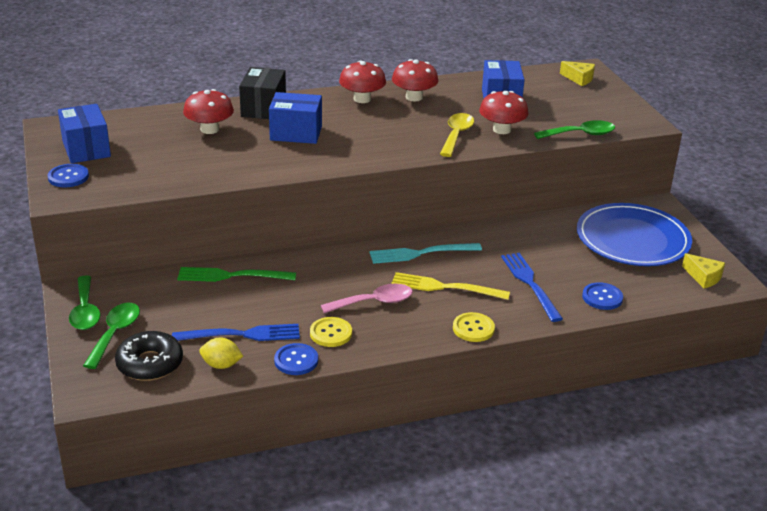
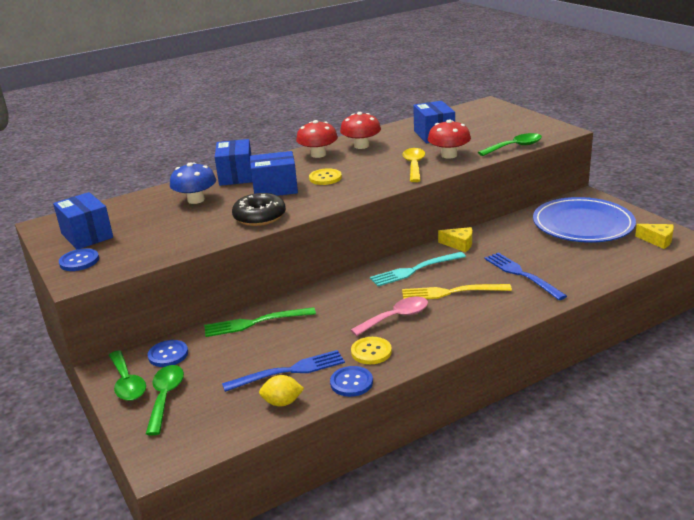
camera: 10 degrees left, 5 degrees down
black donut [115,331,183,381] -> black donut moved to [232,193,286,226]
red mushroom [183,89,234,134] -> blue mushroom [170,162,216,204]
black box [239,67,286,119] -> blue box [215,139,252,186]
yellow button [453,312,495,342] -> yellow button moved to [309,168,342,185]
yellow cheese [560,61,595,86] -> yellow cheese moved to [438,227,472,252]
blue button [582,282,623,310] -> blue button moved to [148,340,188,367]

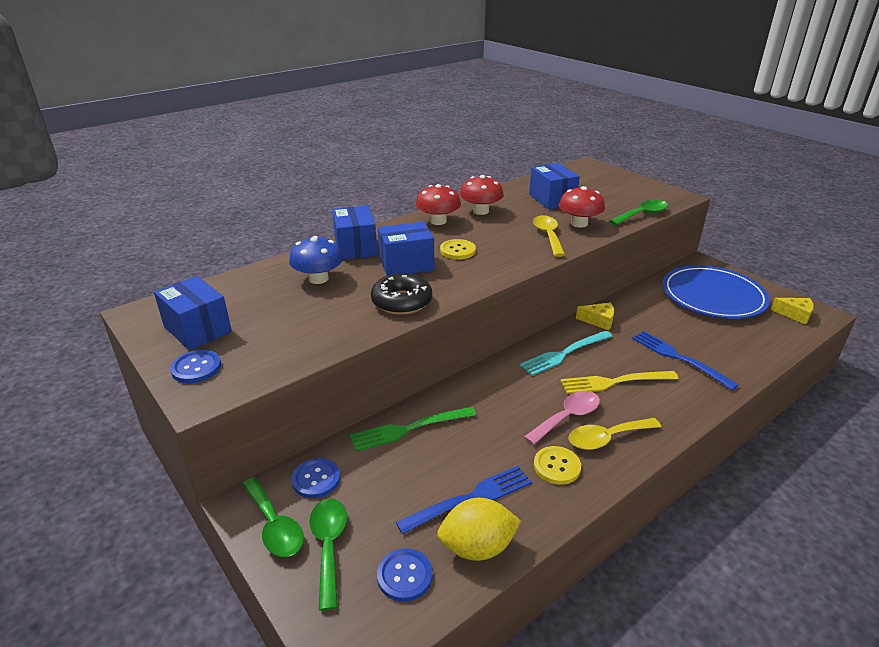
camera: 10 degrees left, 5 degrees up
yellow lemon [259,375,304,406] -> yellow lemon [437,498,521,561], size x1.56
blue button [330,366,373,397] -> blue button moved to [377,548,433,602]
none -> yellow spoon [569,418,661,450]

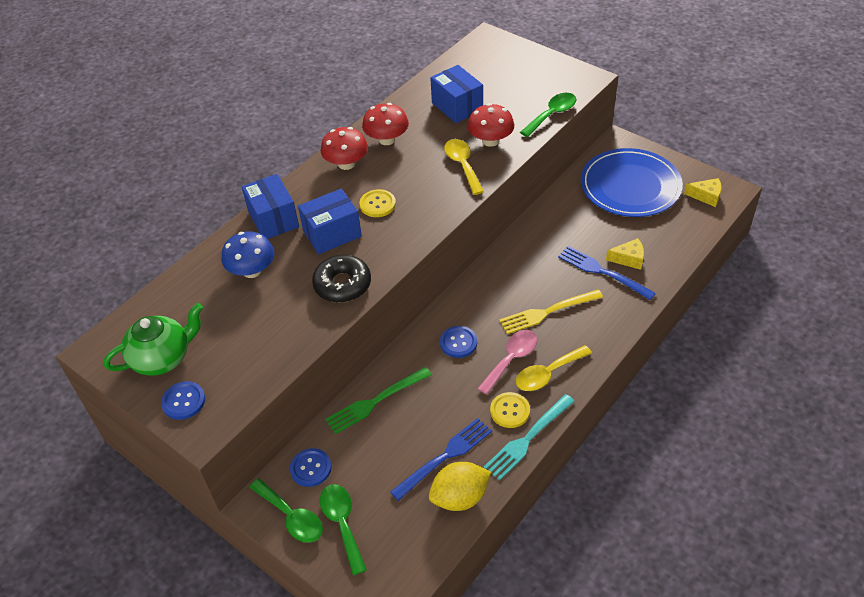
camera: 10 degrees left, 15 degrees up
blue box [154,276,232,350] -> green teapot [104,303,203,376]
blue button [377,548,433,602] -> blue button moved to [440,326,477,358]
turquoise fork [520,331,613,376] -> turquoise fork moved to [484,394,575,481]
yellow cheese [576,302,614,330] -> yellow cheese moved to [606,238,644,270]

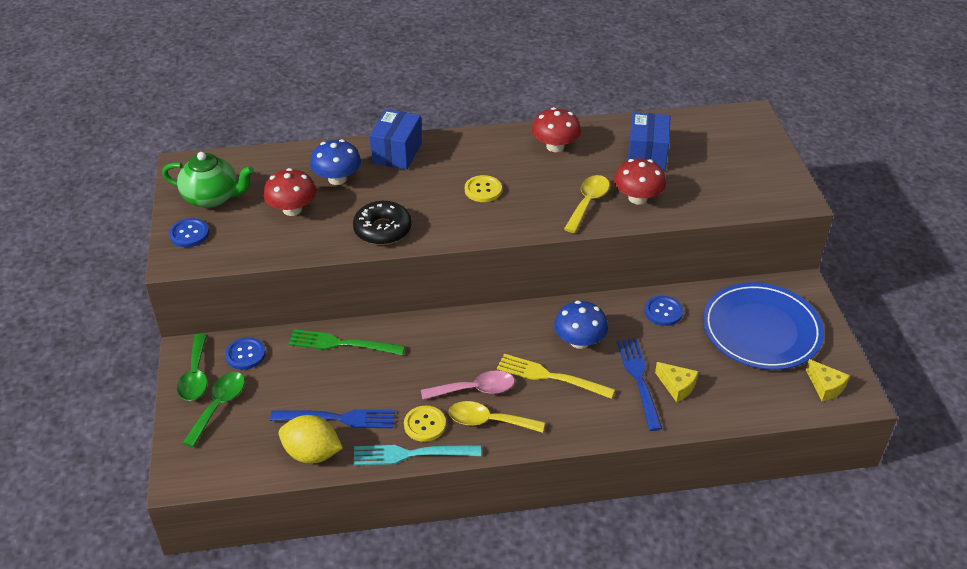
camera: 40 degrees right, 5 degrees down
blue box [298,189,362,254] -> none
red mushroom [321,127,368,170] -> red mushroom moved to [263,168,316,216]
blue button [440,326,477,358] -> blue button moved to [644,296,683,326]
green spoon [520,93,576,137] -> none
none -> blue mushroom [554,301,608,349]

